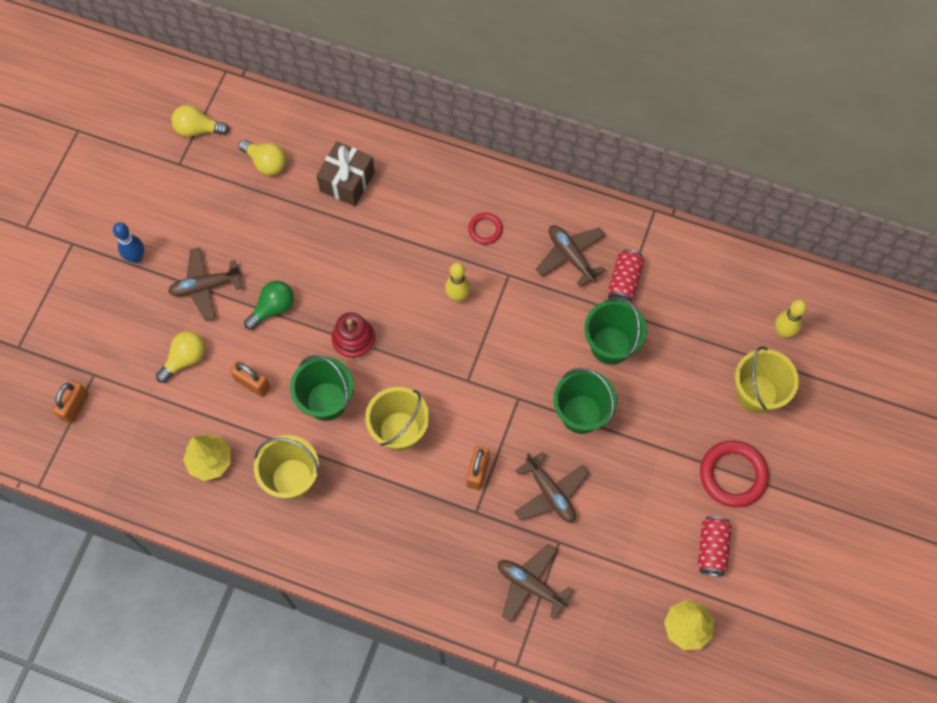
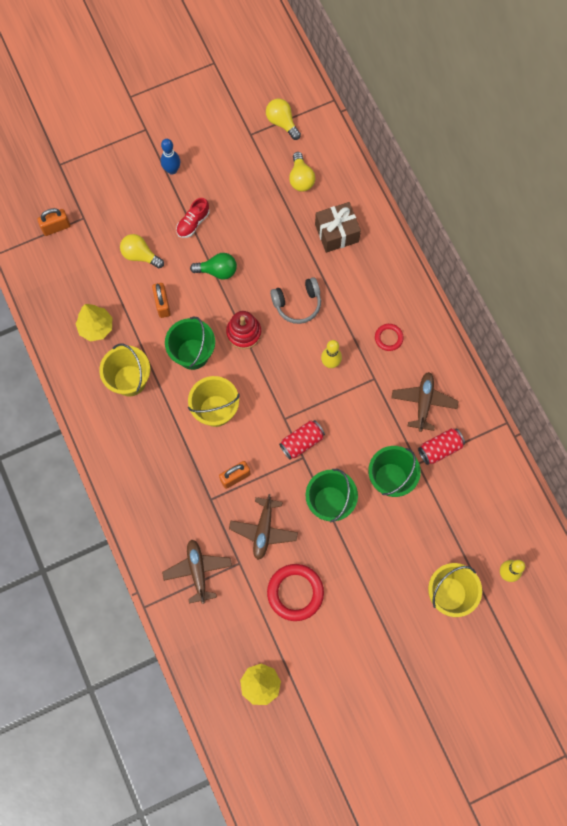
camera: 45 degrees right, 5 degrees up
yellow light bulb [156,331,205,383] -> yellow light bulb turned 150 degrees counterclockwise [120,234,164,268]
brown plane [168,247,242,321] -> red shoe [176,198,210,238]
red can [698,516,732,576] -> red can moved to [279,420,325,459]
red ring [700,440,769,507] -> red ring moved to [267,564,324,621]
none -> grey headphones [270,277,321,324]

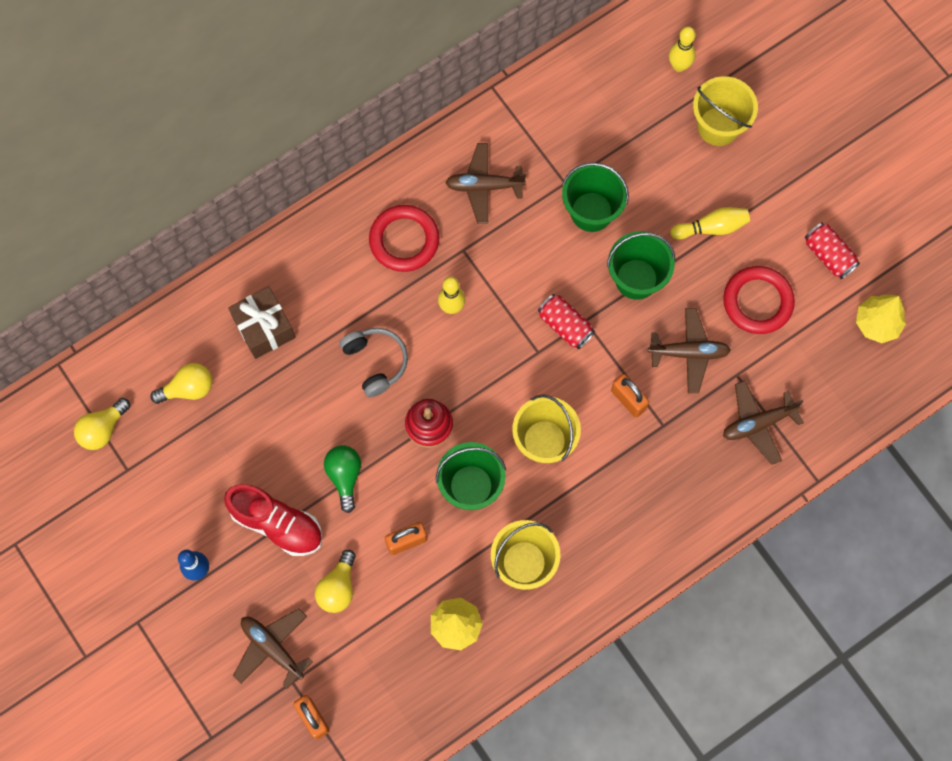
camera: 100 degrees left, 0 degrees up
red shoe [176,198,210,238] -> red shoe [224,484,323,556], size x1.66
red ring [375,324,404,351] -> red ring [369,205,439,272], size x1.85
red can [418,428,465,465] -> red can moved to [805,222,860,279]
none -> brown plane [233,609,313,689]
none -> yellow bowling pin [670,207,750,240]

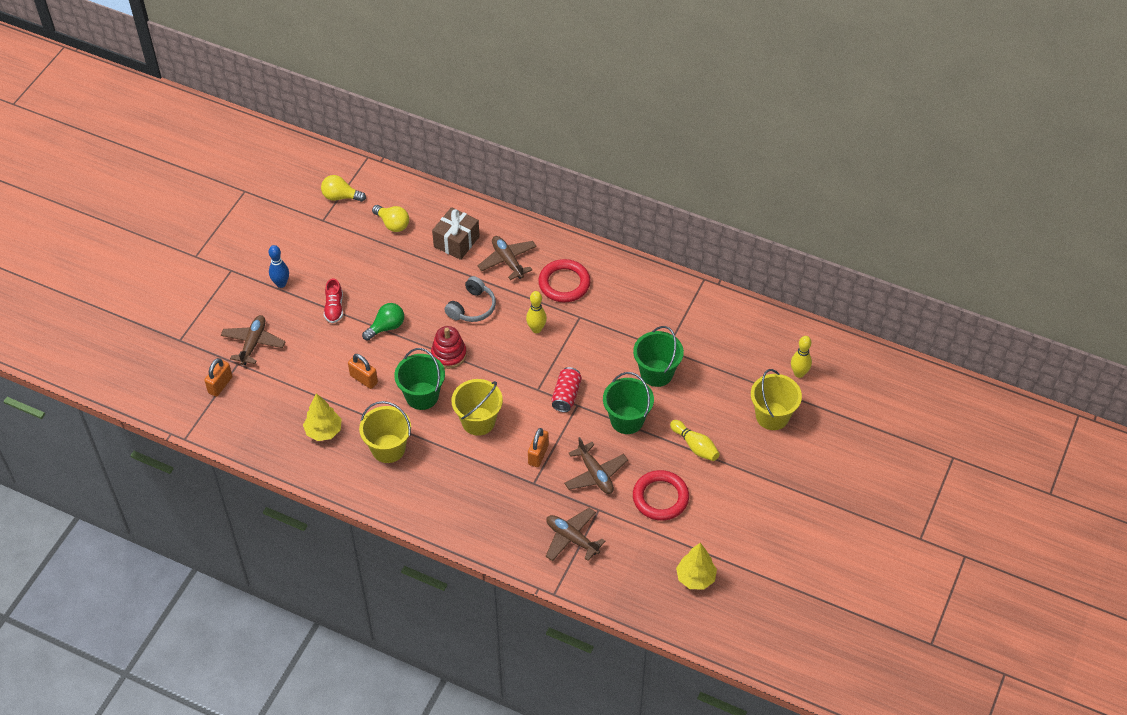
camera: 60 degrees right, 20 degrees down
red shoe [224,484,323,556] -> red shoe [324,278,343,323], size x0.60
yellow light bulb [315,549,356,613] -> none
brown plane [445,143,526,224] -> brown plane moved to [478,236,537,280]
red can [805,222,860,279] -> none

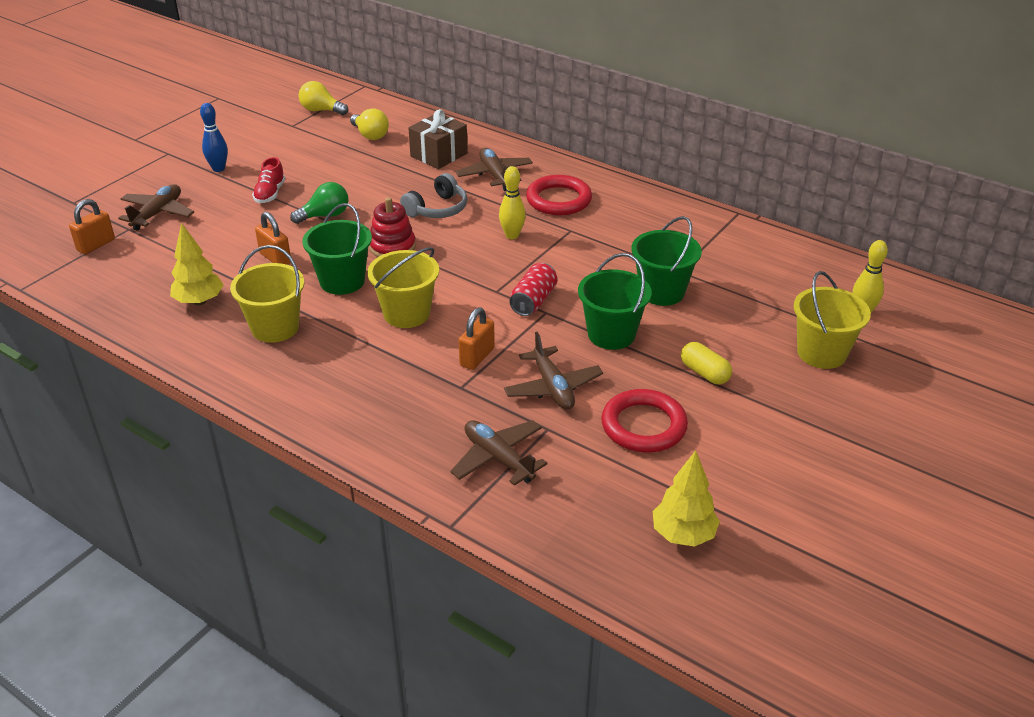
camera: 10 degrees right, 15 degrees down
yellow bowling pin [670,420,720,461] -> yellow capsule [681,342,732,384]

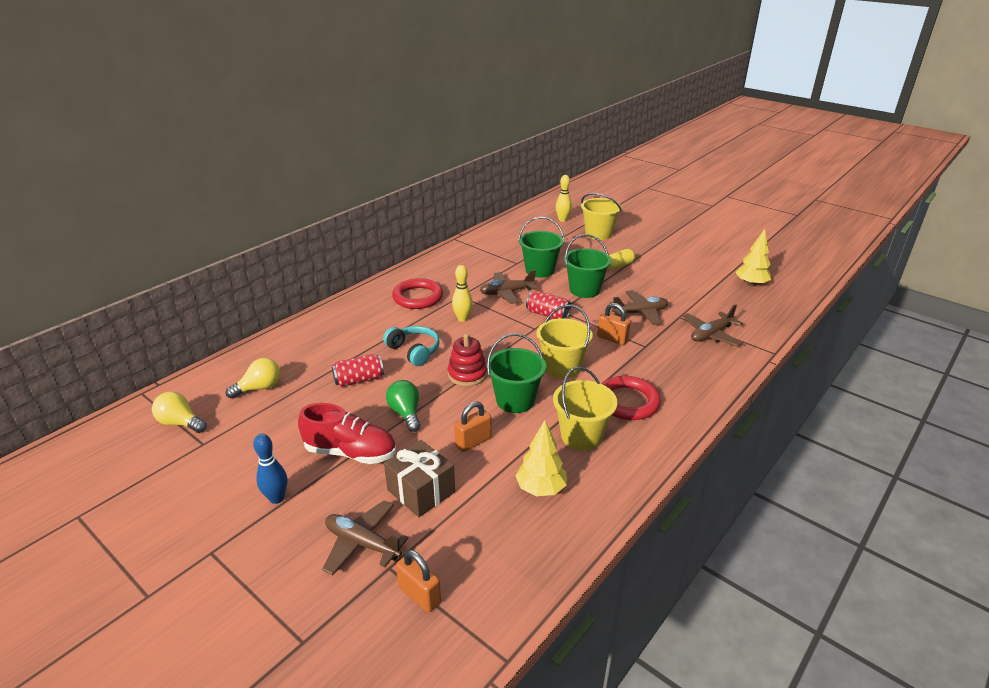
camera: 85 degrees left, 5 degrees down
red shoe [252,157,285,203] -> red shoe [298,403,396,464], size x1.66
yellow light bulb [298,81,348,115] -> yellow light bulb turned 90 degrees clockwise [152,391,207,433]
grey headphones [400,173,467,218] -> turquoise headphones [383,326,439,366]
brown gift [408,109,468,169] -> brown gift moved to [384,440,455,517]
brown plane [456,148,533,191] -> brown plane moved to [480,270,537,304]
red ring [601,389,688,453] -> red ring moved to [602,376,661,420]
none -> red can [332,354,384,387]

